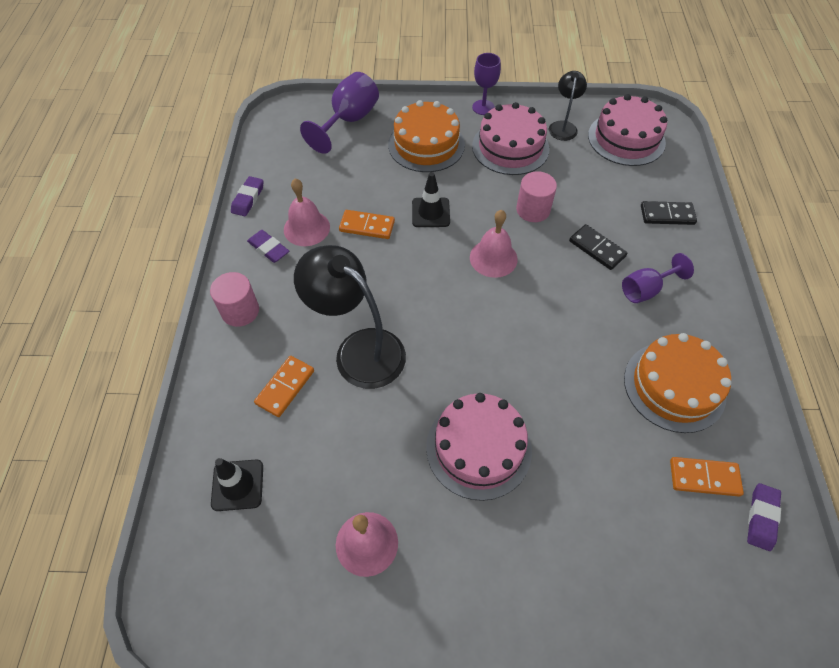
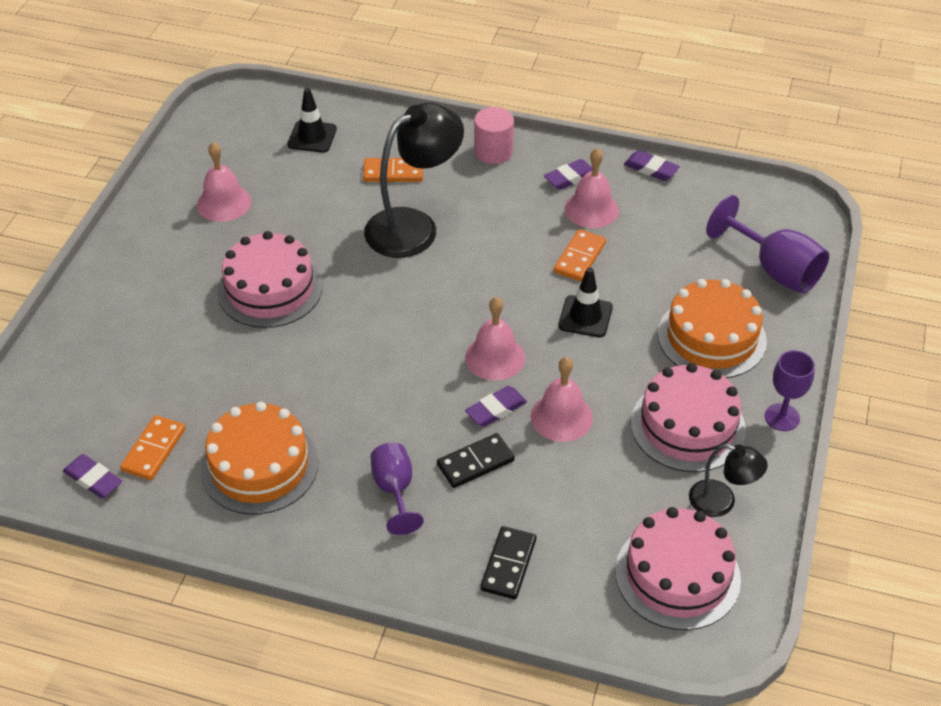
camera: 105 degrees right, 10 degrees down
orange domino [254,356,314,417] -> orange domino turned 45 degrees counterclockwise [363,158,423,182]
pink cylinder [516,171,557,222] -> pink bell [531,357,593,442]
none -> purple eraser [465,386,527,427]

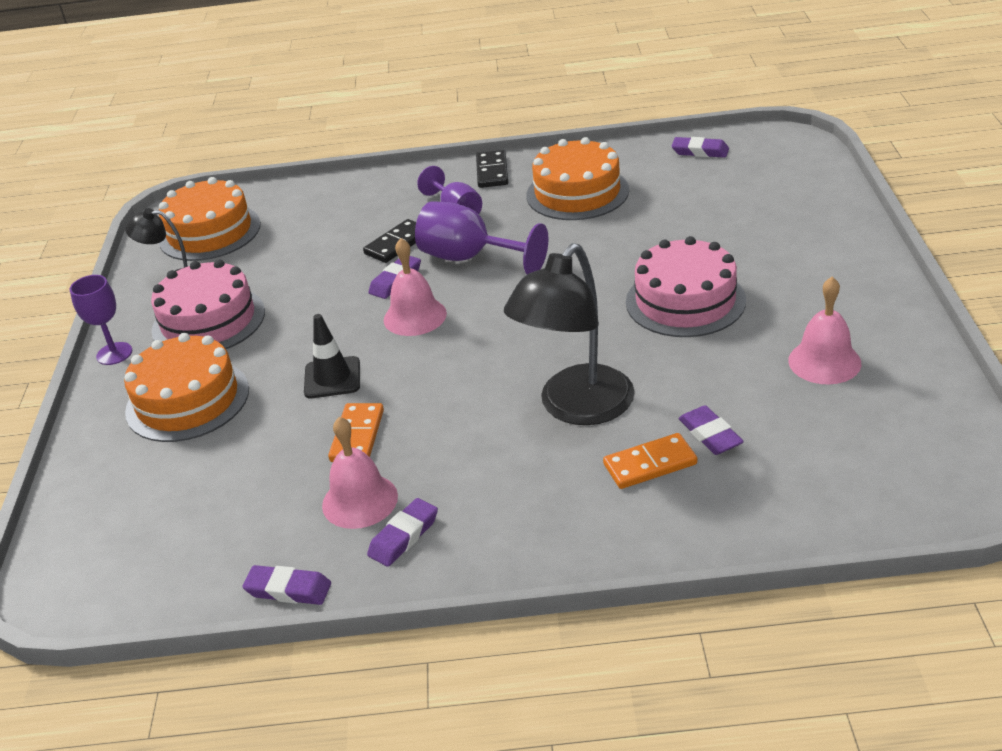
camera: 165 degrees right, 10 degrees down
orange domino [120,415,185,480] -> none
black traffic cone [288,88,337,153] -> none
pink cylinder [474,107,514,164] -> none
black domino [480,526,536,599] -> black domino moved to [476,150,508,188]
pink bell [531,357,593,442] -> none
pink cake [615,507,741,630] -> orange cake [159,177,261,261]
purple goblet [706,195,829,294] -> purple goblet moved to [415,201,549,275]
none -> purple eraser [679,405,744,455]

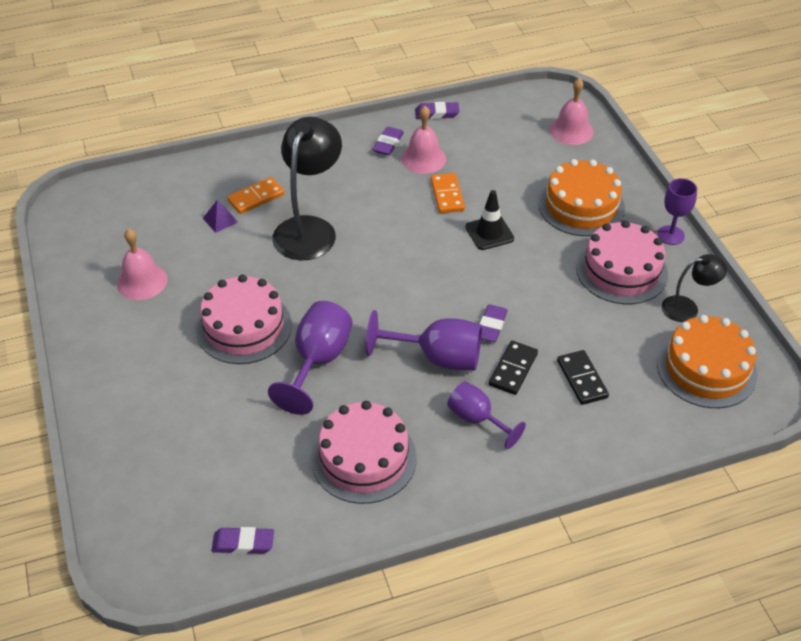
camera: 160 degrees right, 10 degrees up
pink bell [384,238,447,336] -> pink bell moved to [549,78,594,145]
black domino [476,150,508,188] -> black domino moved to [557,350,609,405]
orange cake [526,137,629,220] -> pink cake [312,401,417,504]
purple eraser [679,405,744,455] -> purple pyramid [203,200,238,233]
none -> purple goblet [268,301,353,415]

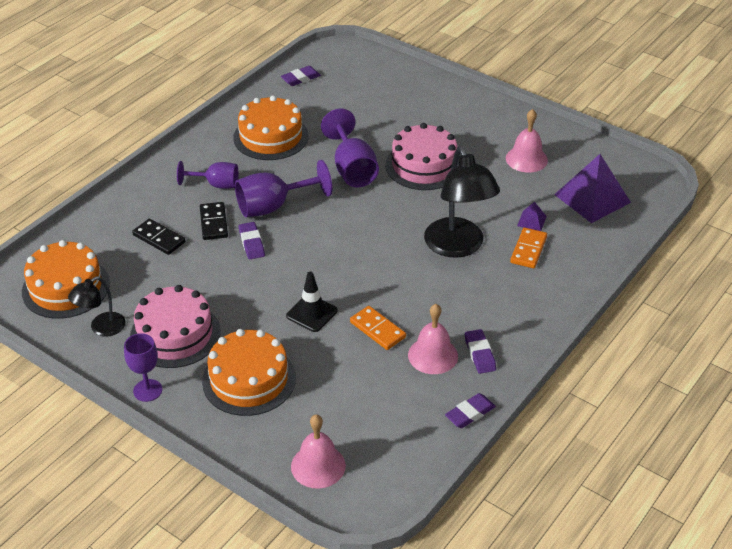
camera: 145 degrees right, 5 degrees down
pink cake [312,401,417,504] -> orange cake [233,95,309,160]
none -> purple pyramid [554,154,631,223]

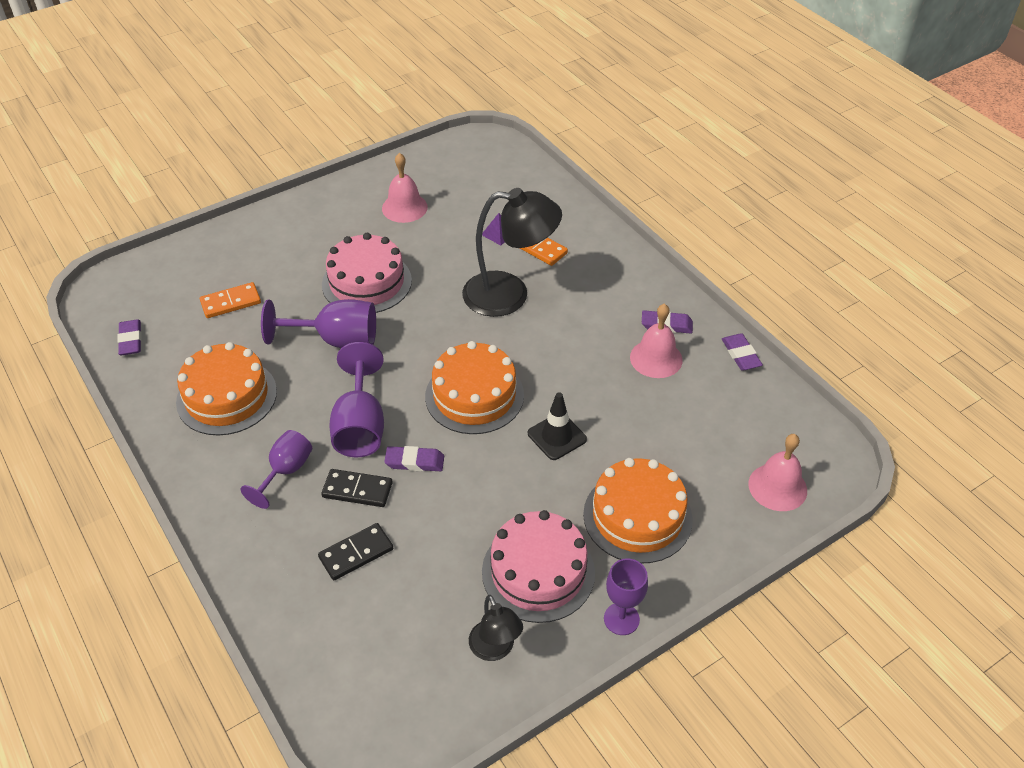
camera: 70 degrees left, 5 degrees up
orange cake [22,240,110,319] -> orange cake moved to [425,341,524,434]
orange domino [350,306,406,350] -> orange domino moved to [200,282,261,318]
purple pyramid [554,154,631,223] -> none

